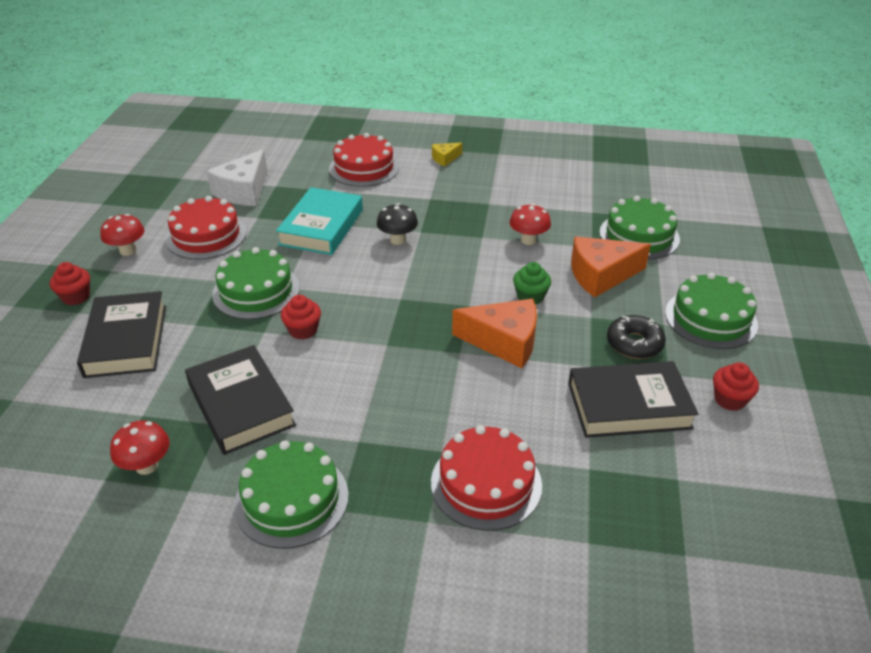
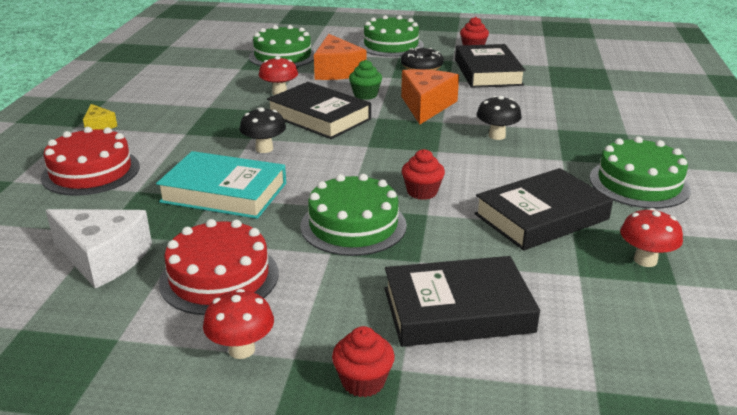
camera: 90 degrees left, 10 degrees down
red cake [431,425,542,531] -> none
none -> black book [267,82,371,139]
none -> black mushroom [477,96,522,140]

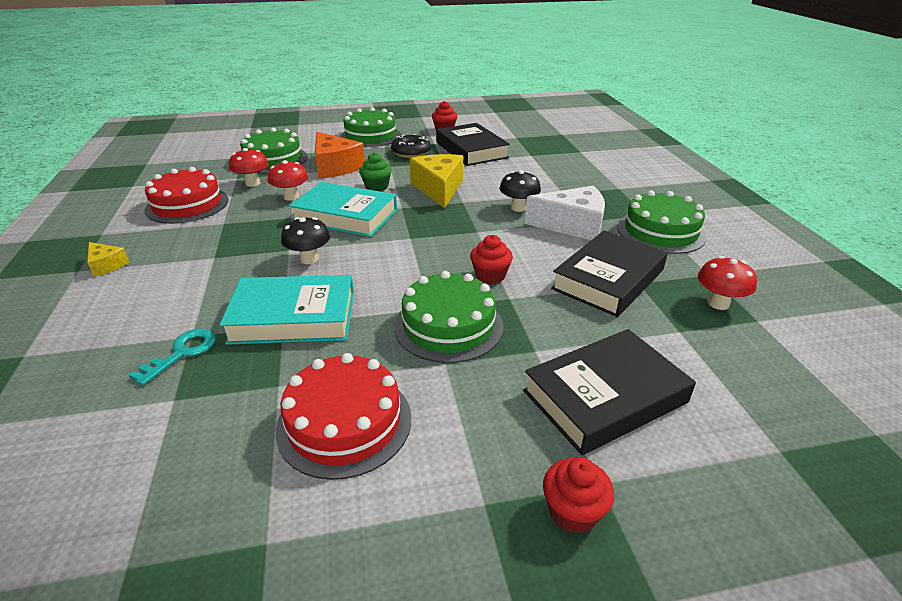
camera: 20 degrees left, 5 degrees up
red cake [41,127,140,196] -> red cake moved to [145,167,229,224]
white cheese [46,209,152,289] -> white cheese moved to [525,186,605,240]
red mushroom [203,289,274,359] -> red mushroom moved to [229,148,268,187]
black book [267,82,371,139] -> turquoise book [289,182,397,237]
orange cheese [401,69,459,124] -> yellow cheese [409,154,463,208]
none -> turquoise key [129,329,216,386]

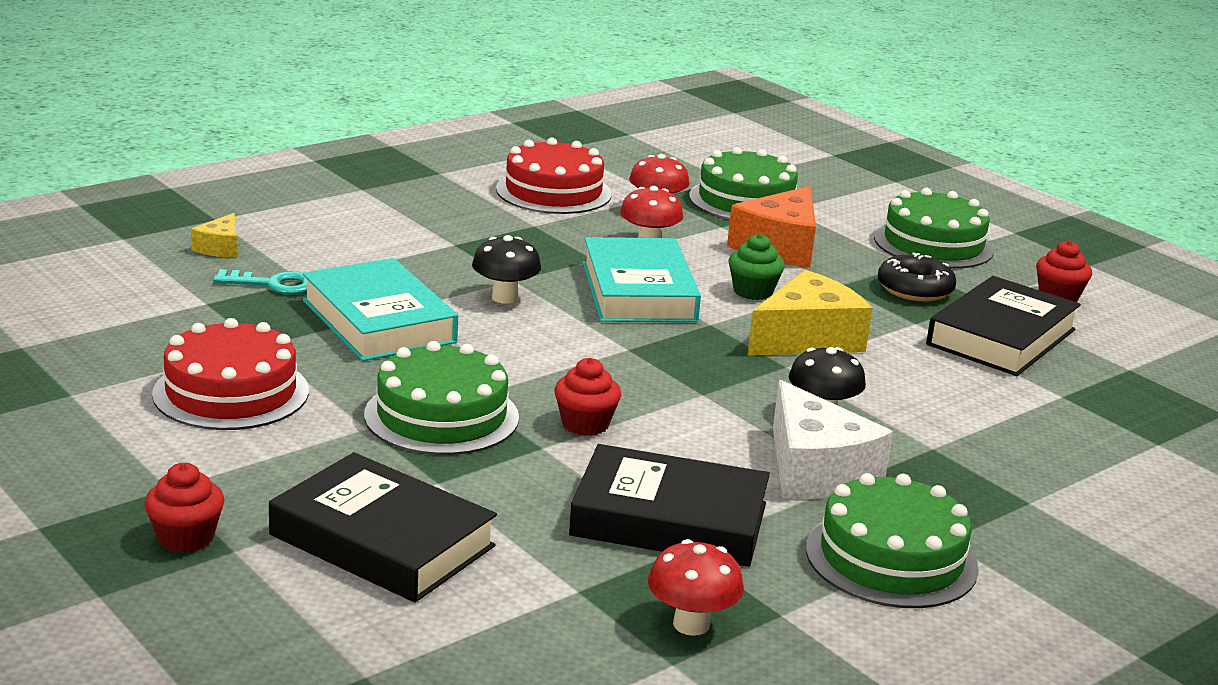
camera: 60 degrees right, 10 degrees down
yellow cheese [87,242,129,277] -> yellow cheese moved to [191,213,237,257]

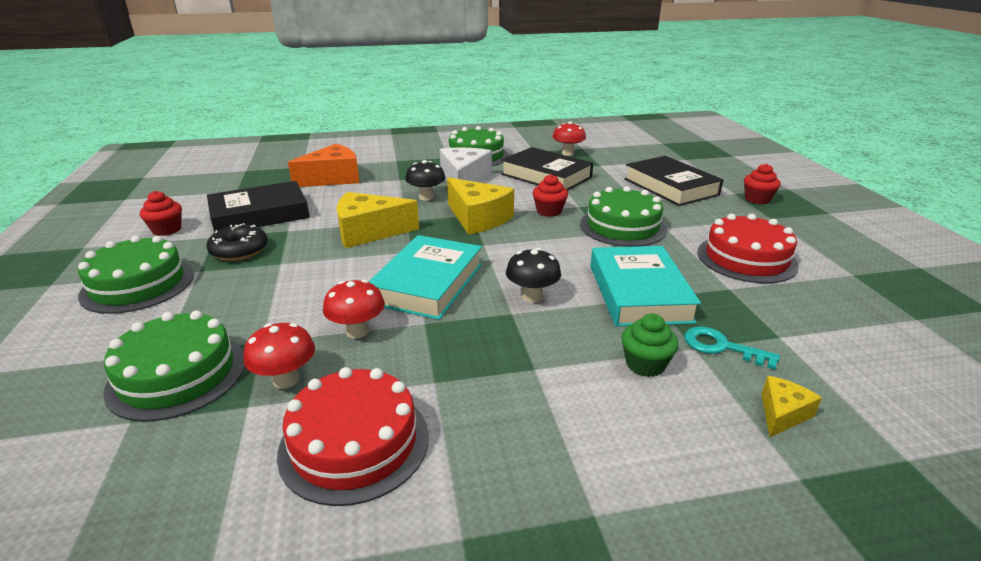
camera: 150 degrees left, 5 degrees up
orange cheese [727,186,816,268] -> orange cheese moved to [288,144,359,187]
green cupcake [728,234,785,300] -> green cupcake moved to [621,313,678,377]
none -> yellow cheese [447,177,514,235]

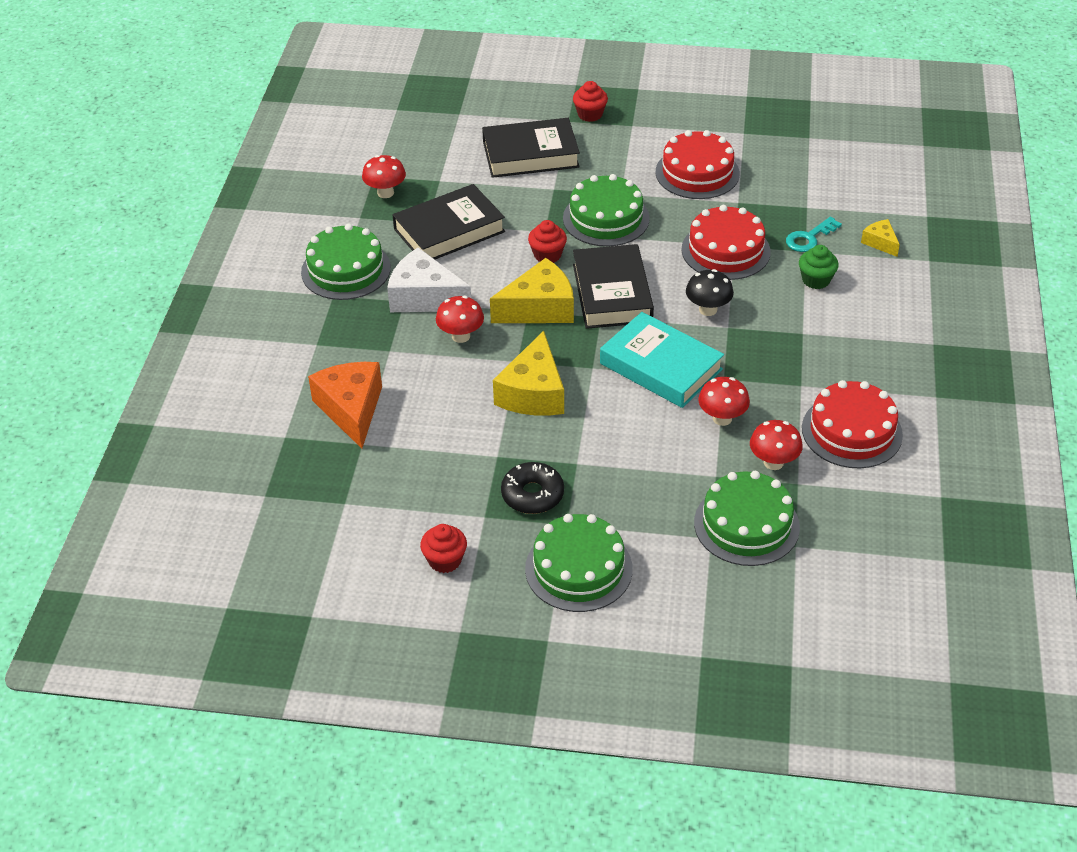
camera: 70 degrees left, 15 degrees up
black book [207,181,310,233] -> black book moved to [573,244,654,329]
black mushroom [405,160,446,201] -> red mushroom [436,296,484,343]
turquoise book [590,246,701,326] -> red cake [681,205,771,280]

